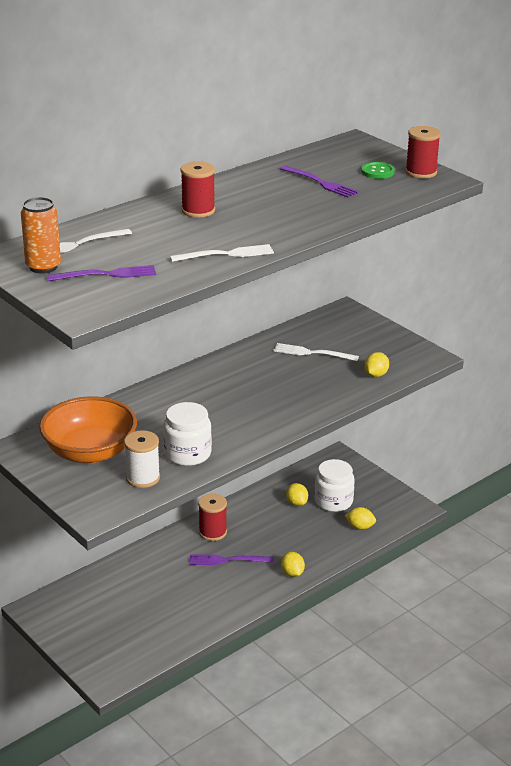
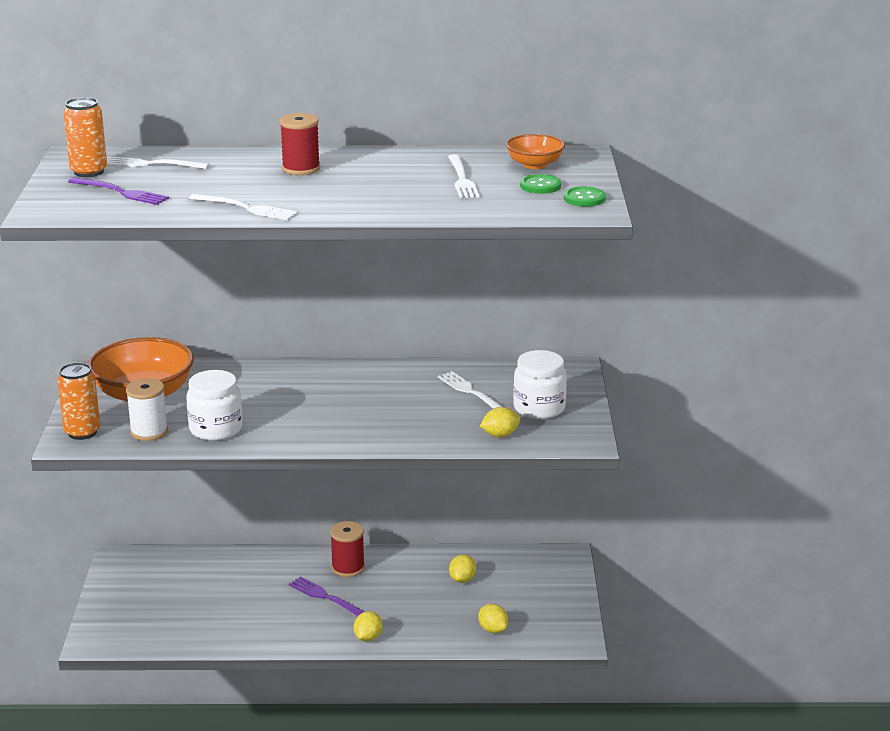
camera: 40 degrees right, 5 degrees down
purple fork [280,165,359,198] -> white fork [448,154,480,198]
white jar [315,459,355,512] -> white jar moved to [513,350,567,419]
red spool [405,126,441,179] -> green button [564,187,606,207]
none -> orange can [57,362,100,440]
none -> orange bowl [506,134,565,169]

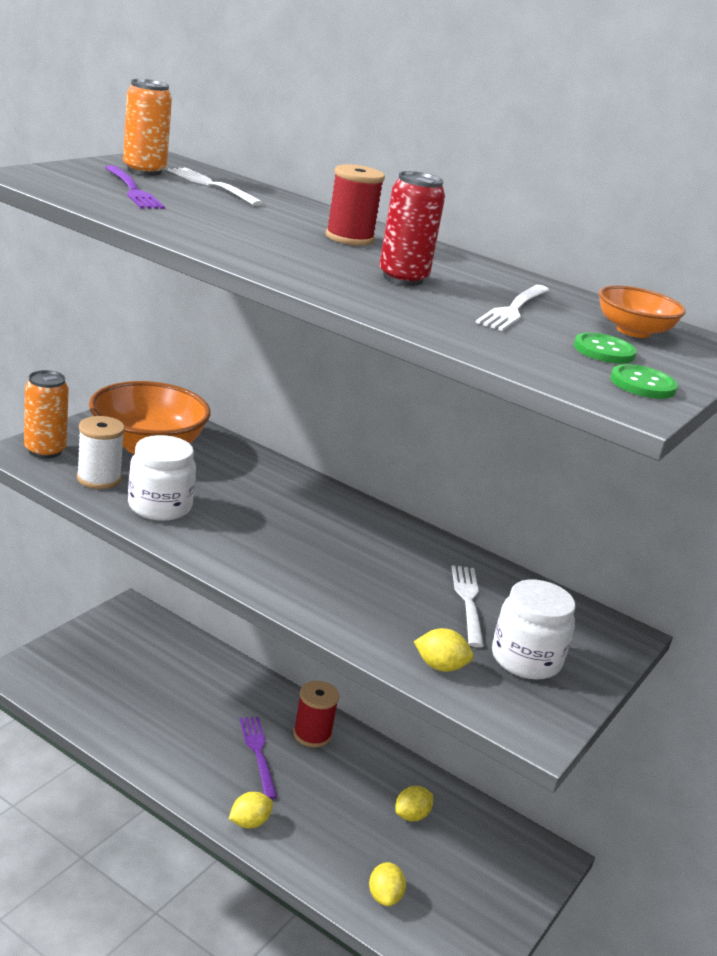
camera: 30 degrees right, 0 degrees up
white fork [189,194,298,220] -> none
none -> red can [379,171,445,286]

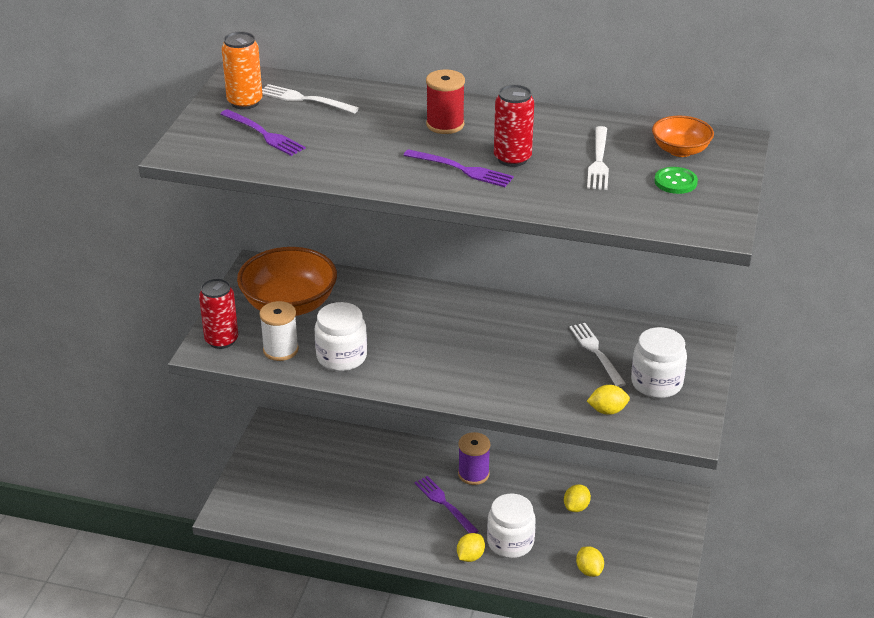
camera: 15 degrees left, 10 degrees up
orange can [24,370,69,458] -> red can [199,278,238,349]
red spool [293,681,339,748] -> purple spool [458,432,490,485]
green button [610,364,678,399] -> none
none -> purple fork [403,149,514,187]
none -> white jar [487,493,536,558]

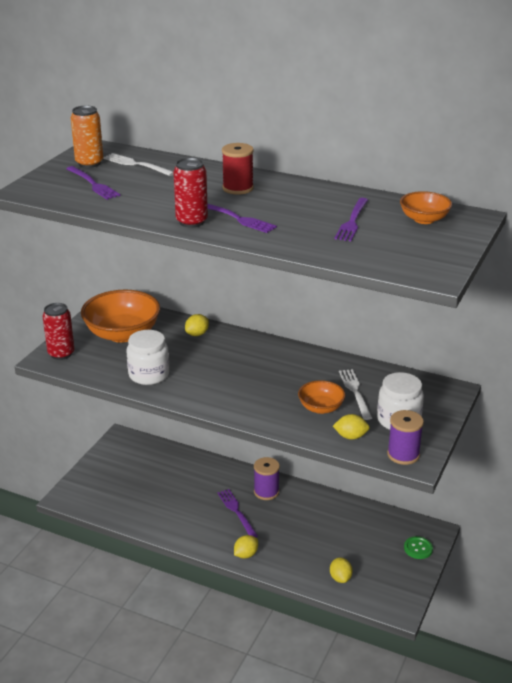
camera: 10 degrees right, 5 degrees down
white spool [259,301,299,361] -> none
white jar [487,493,536,558] -> none
red can [494,85,534,167] -> red can moved to [173,158,208,227]
yellow lemon [564,484,591,512] -> yellow lemon moved to [185,314,209,336]
white fork [587,126,609,190] -> purple fork [334,198,368,241]
green button [654,167,698,194] -> green button moved to [404,536,433,559]
none -> orange bowl [298,380,345,414]
none -> purple spool [387,410,424,465]

